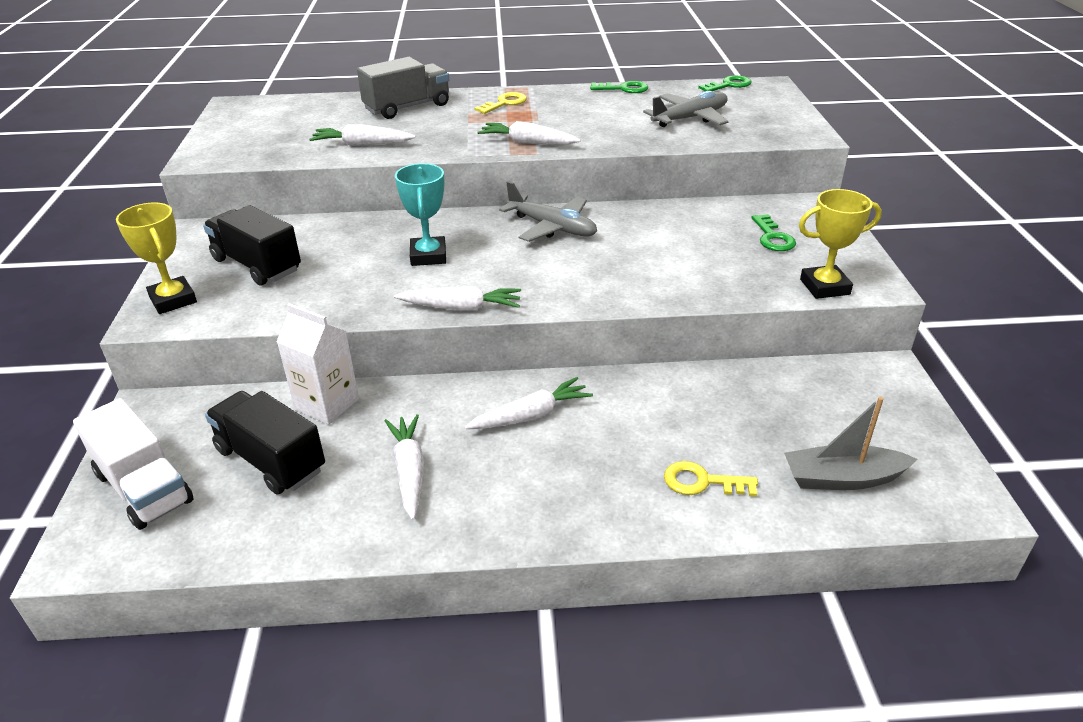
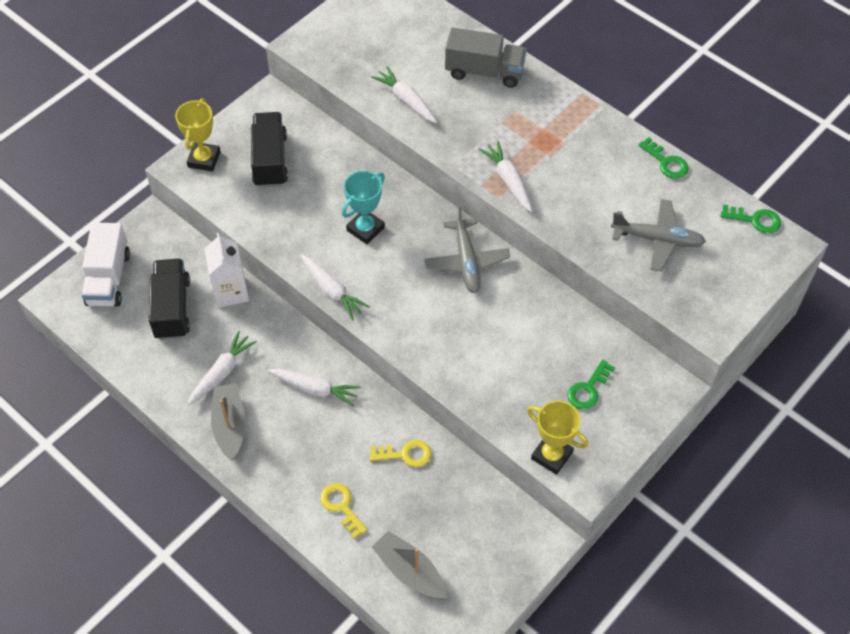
camera: 45 degrees right, 20 degrees up
yellow key [474,92,527,114] -> yellow key moved to [369,440,432,467]
none -> grey boat [211,384,245,461]

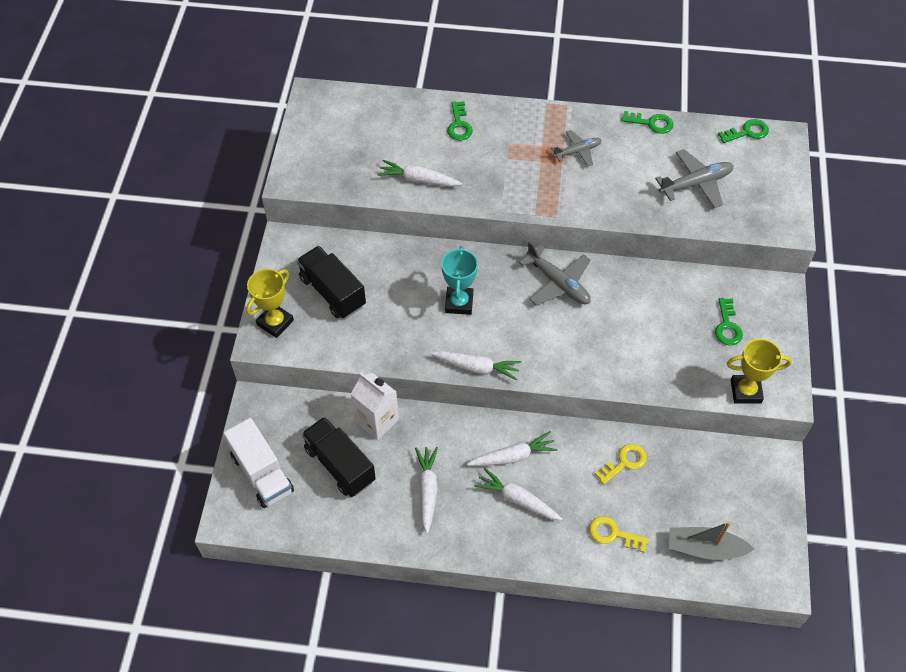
camera: 35 degrees left, 0 degrees up
yellow trophy [175,98,221,171] -> yellow trophy turned 60 degrees clockwise [246,269,294,338]
grey boat [211,384,245,461] -> none
grey truck [445,28,527,88] -> green key [447,101,473,140]
white carrot [479,141,532,212] -> white carrot moved to [474,468,562,521]
none -> grey plane [551,130,602,167]

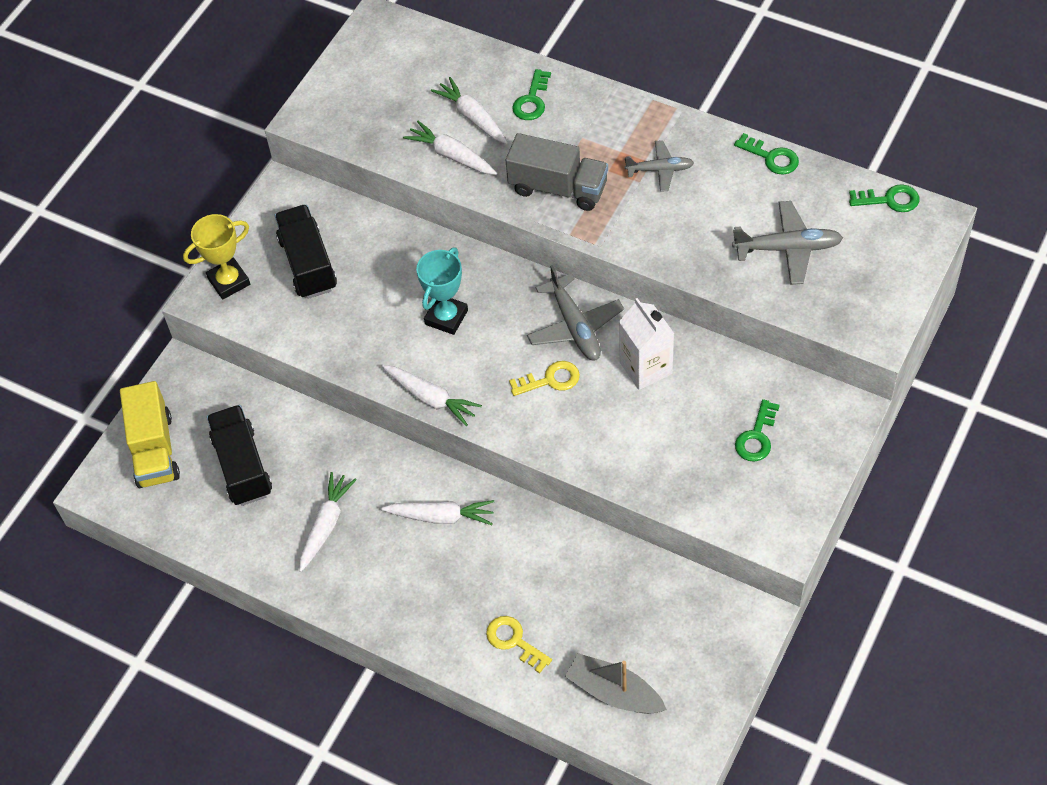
camera: 25 degrees right, 0 degrees up
white truck [223,418,294,508] -> yellow truck [120,381,180,488]
white carton [351,373,399,440] -> white carton moved to [619,298,674,390]
white carrot [474,468,562,521] -> white carrot moved to [431,77,508,144]
yellow key [595,444,647,485] -> yellow key moved to [509,361,580,396]
yellow trophy [727,339,792,404] -> none
none -> grey truck [506,133,608,211]

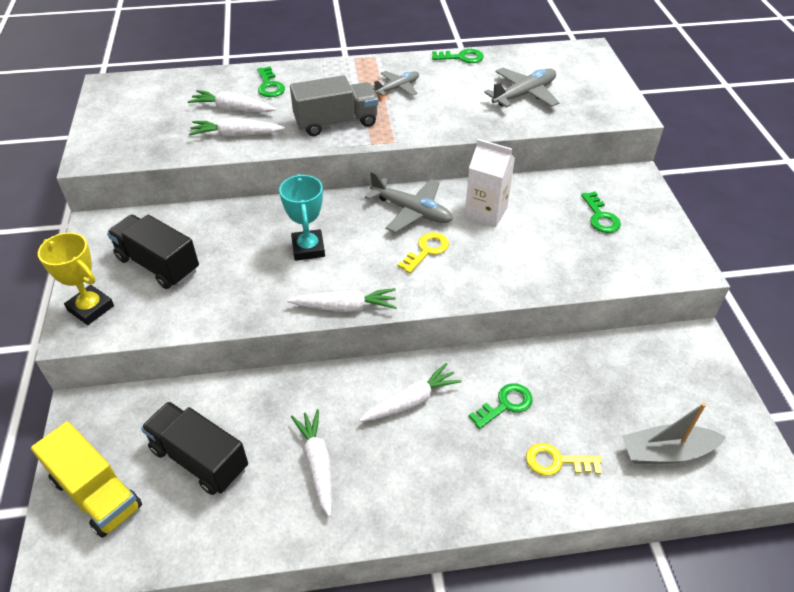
camera: 40 degrees left, 10 degrees down
yellow trophy [183,214,250,300] -> yellow trophy turned 75 degrees counterclockwise [38,232,114,325]
green key [849,184,919,212] -> green key moved to [468,383,533,429]

